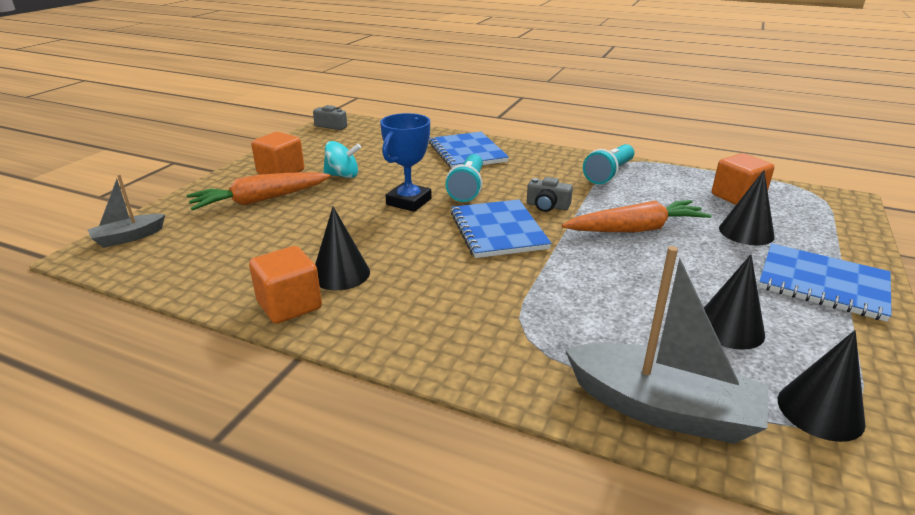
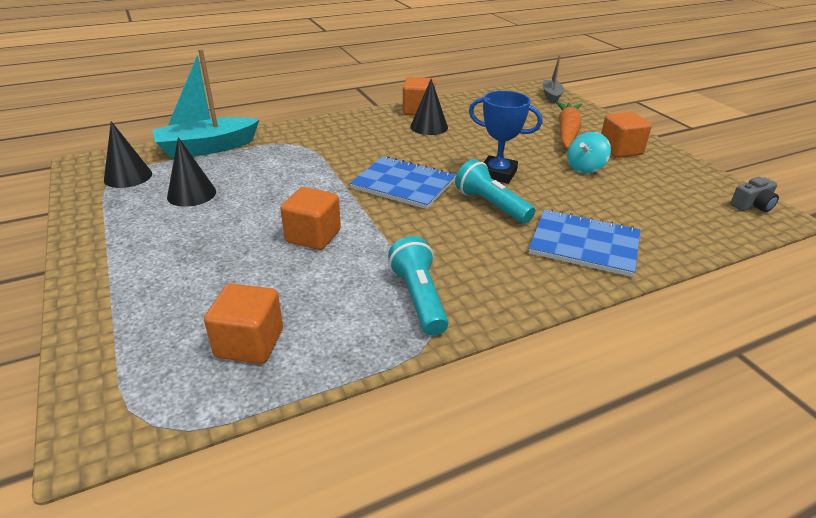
camera: 130 degrees right, 5 degrees up
blue trophy [380,113,432,212] -> blue trophy turned 45 degrees counterclockwise [469,91,542,184]
grey camera [527,177,573,212] -> none
orange carrot [562,200,712,232] -> orange cube [280,187,341,250]
grey boat [565,246,769,444] -> turquoise boat [152,49,259,158]
black cone [719,170,775,245] -> none
blue notebook [759,243,892,322] -> none

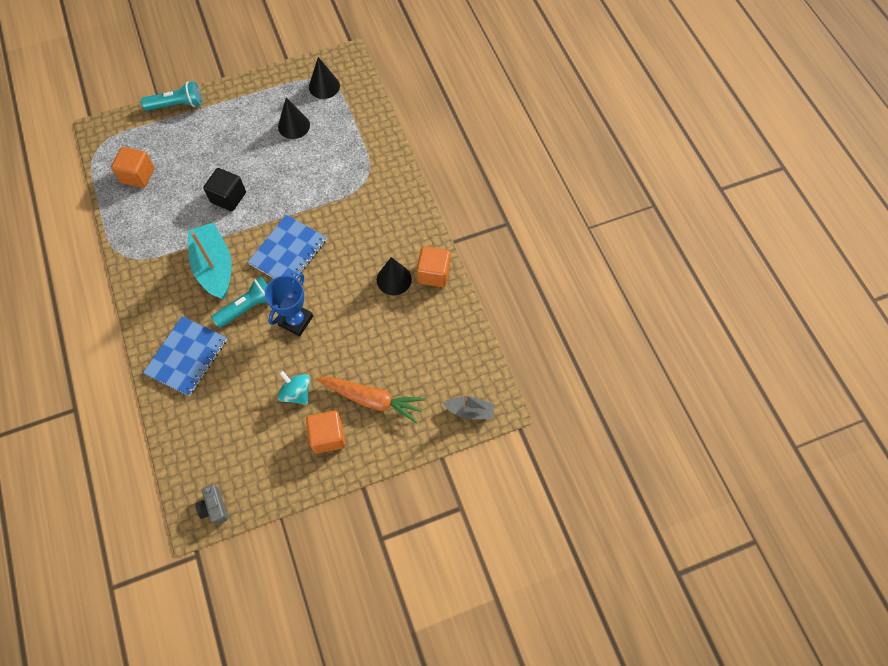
camera: 95 degrees right, 30 degrees up
turquoise boat [152,49,259,158] -> turquoise boat moved to [188,223,232,299]
orange cube [280,187,341,250] -> black cube [203,168,246,211]
turquoise flashlight [388,236,448,336] -> turquoise flashlight moved to [141,81,202,111]

